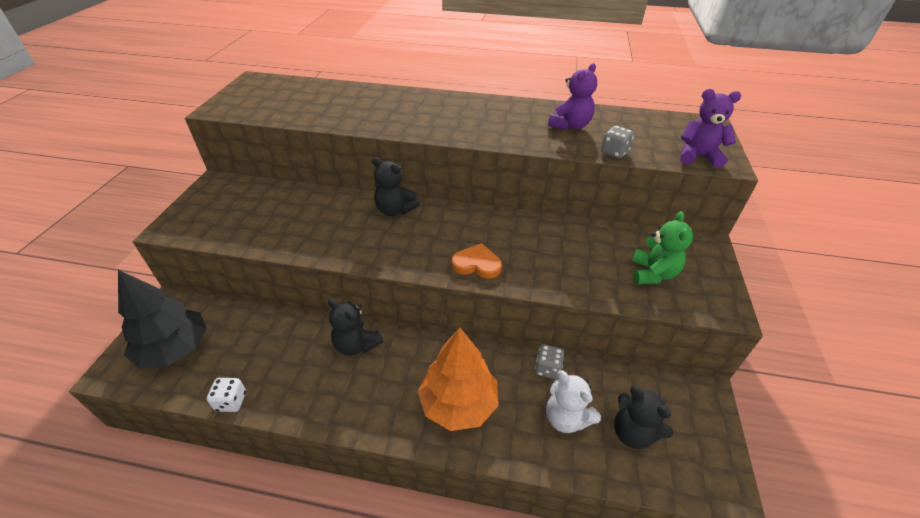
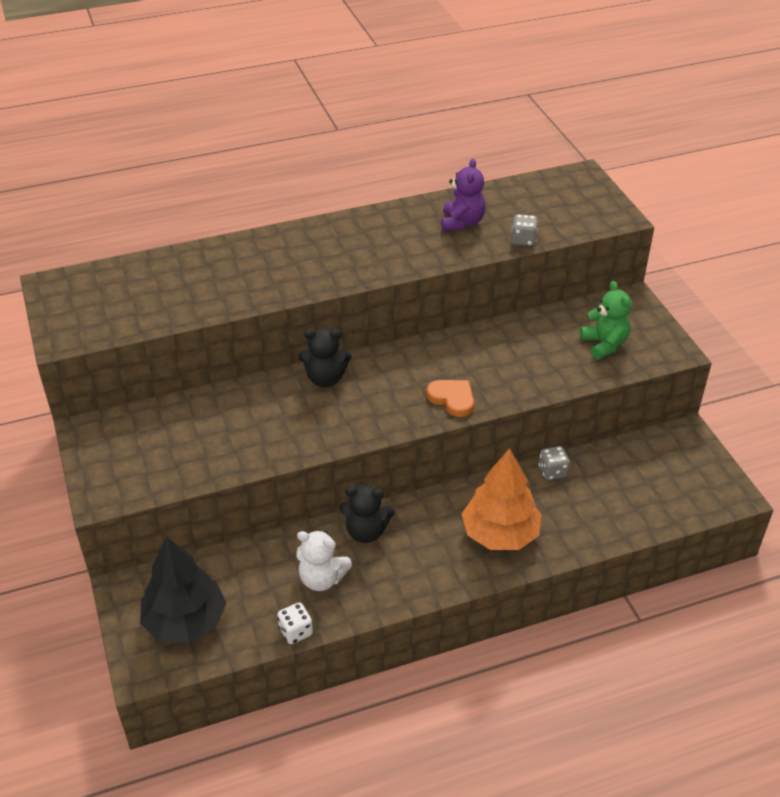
camera: 30 degrees left, 0 degrees up
orange heart [452,243,502,278] -> orange heart turned 60 degrees clockwise [427,380,474,417]
white teddy bear [546,370,601,433] -> white teddy bear moved to [296,530,352,591]
black teddy bear [614,386,673,449] -> none
purple teddy bear [681,89,741,168] -> none

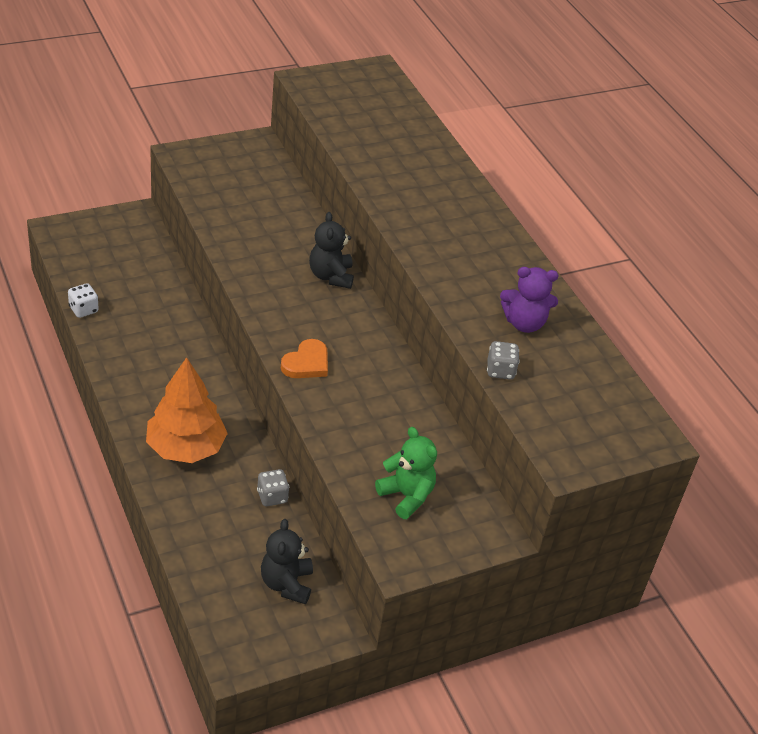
camera: 80 degrees right, 0 degrees up
black tree [140,537,226,643] -> none
white teddy bear [296,530,352,591] -> none
black teddy bear [339,484,395,543] -> black teddy bear moved to [261,519,313,604]
green teddy bear [580,281,631,359] -> green teddy bear turned 105 degrees counterclockwise [375,427,437,519]

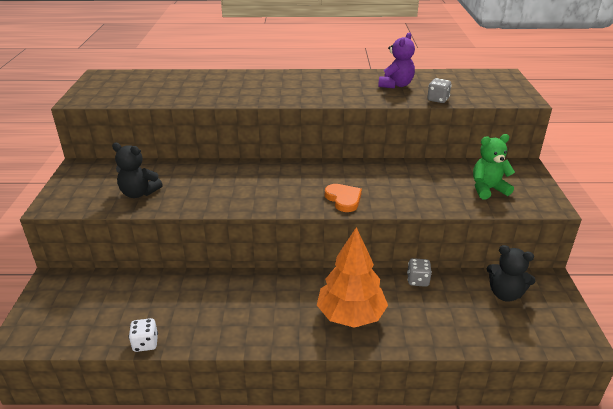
camera: 60 degrees left, 10 degrees down
black teddy bear [309,212,354,289] -> black teddy bear moved to [112,143,163,198]

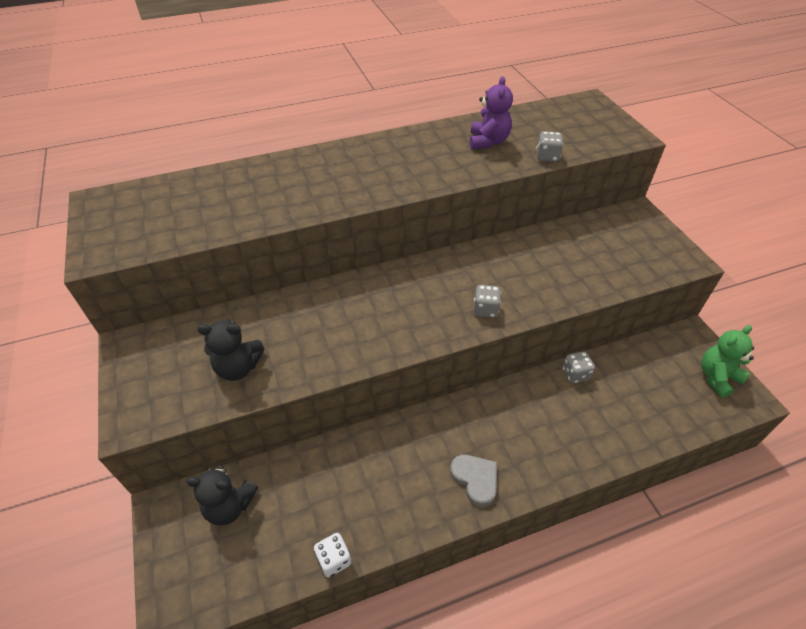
camera: 20 degrees left, 15 degrees up
orange tree [317,227,388,328] -> none
orange heart [325,184,362,212] -> grey dice [474,285,501,318]
green teddy bear [473,134,515,199] -> green teddy bear moved to [701,325,754,398]
black teddy bear [487,245,536,302] -> black teddy bear moved to [186,465,258,525]
none -> grey heart [450,455,497,507]

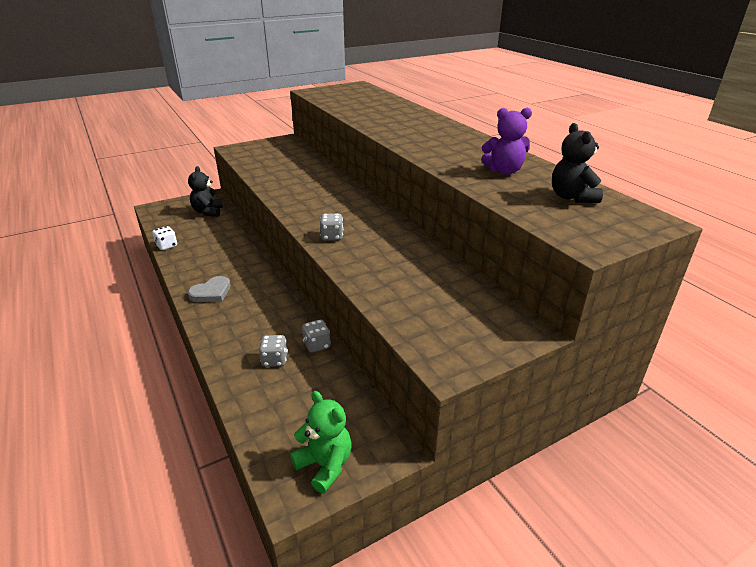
camera: 80 degrees right, 15 degrees down
black teddy bear [197,319,264,381] -> black teddy bear moved to [552,123,603,203]
grey dice [536,131,564,162] -> grey dice moved to [259,335,288,367]

